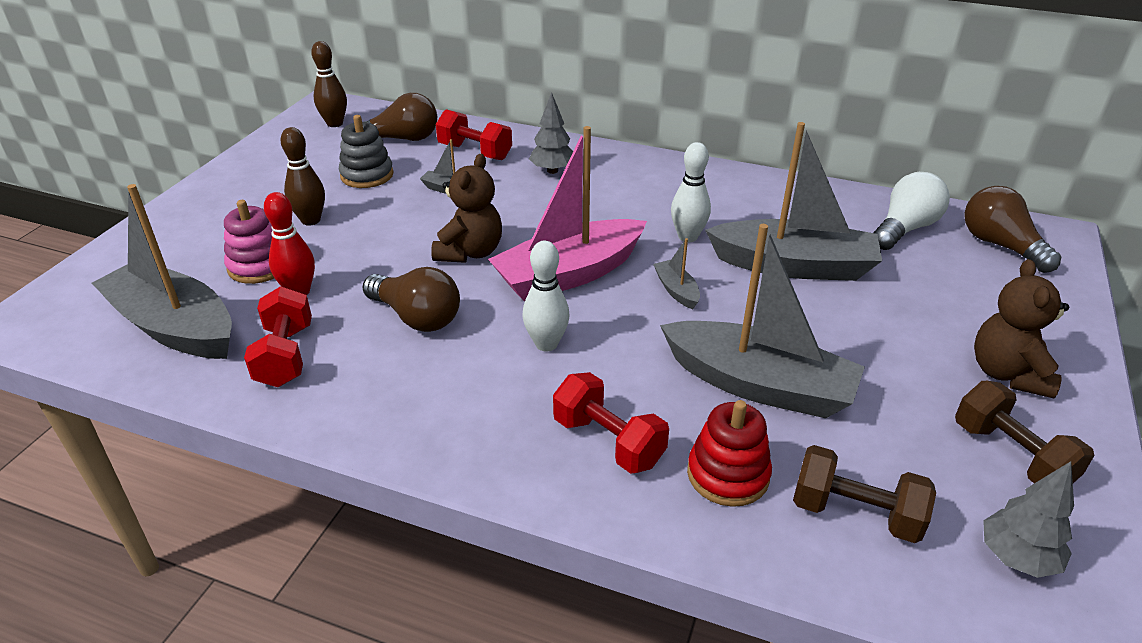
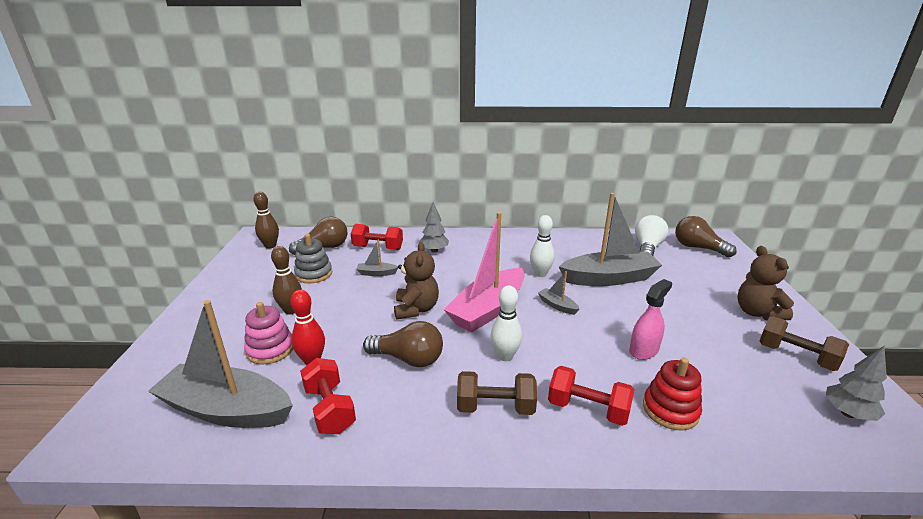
camera: 20 degrees left, 10 degrees down
grey boat [660,224,865,418] -> pink spray bottle [629,279,672,360]
brown dumbbell [793,445,936,543] -> brown dumbbell moved to [457,371,537,415]

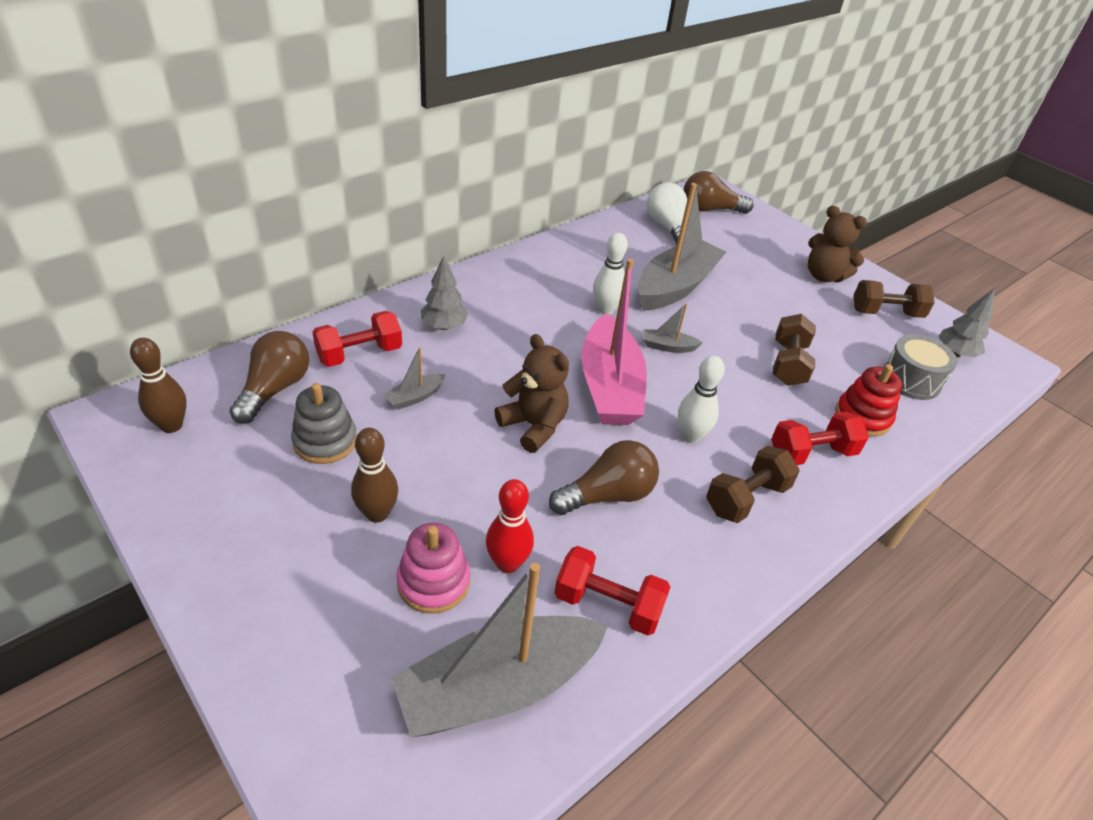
camera: 45 degrees left, 15 degrees up
pink spray bottle [629,279,672,360] -> brown dumbbell [773,314,816,386]
none -> grey drum [884,334,957,400]

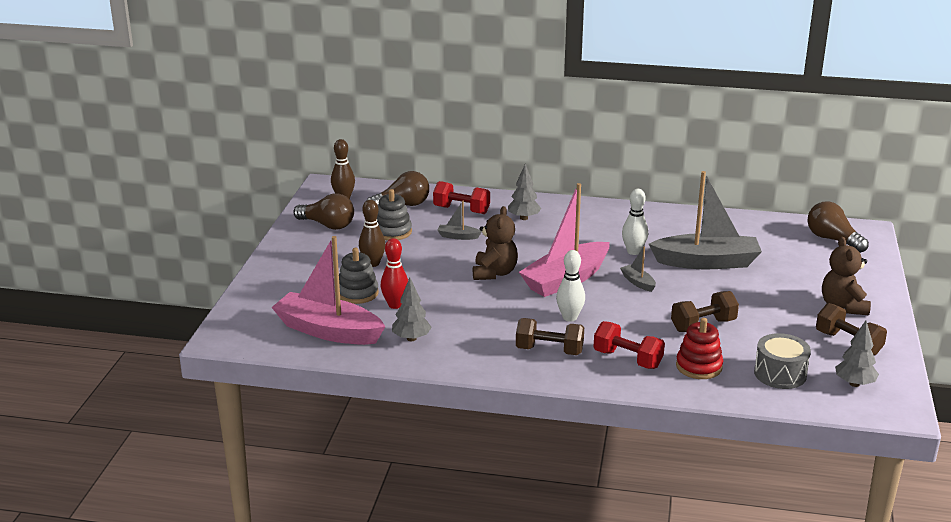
camera: 55 degrees right, 15 degrees down
grey boat [391,563,608,737] -> pink boat [271,236,386,345]
pink stacking toy [396,523,470,614] -> grey stacking toy [339,248,379,304]
brown light bulb [549,440,659,515] -> brown light bulb moved to [293,193,354,230]
red dumbbell [554,546,670,636] -> grey tree [392,278,432,341]
white light bulb [647,182,687,244] -> none

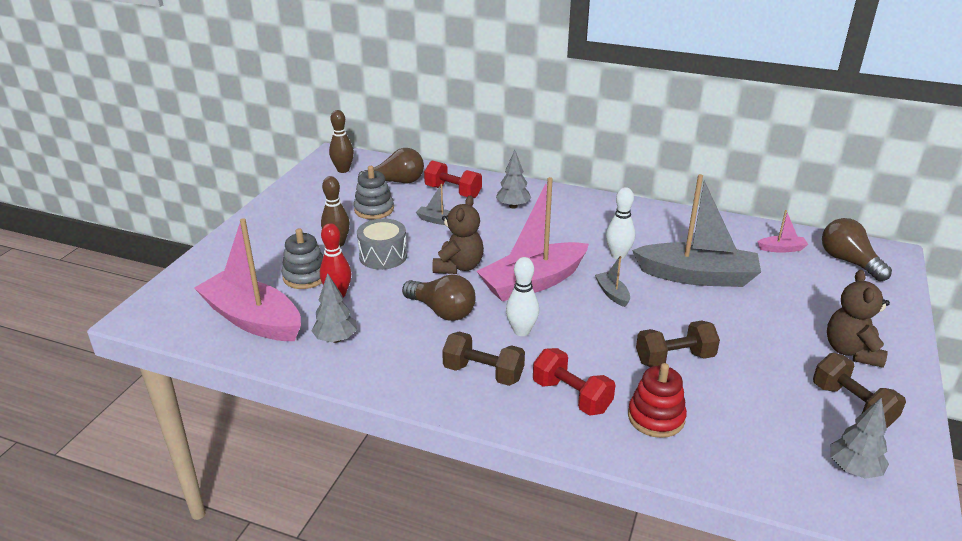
camera: 10 degrees right, 5 degrees up
brown light bulb [293,193,354,230] -> brown light bulb moved to [402,274,476,321]
grey drum [754,333,811,389] -> grey drum moved to [357,218,407,270]
none -> pink boat [758,210,808,253]

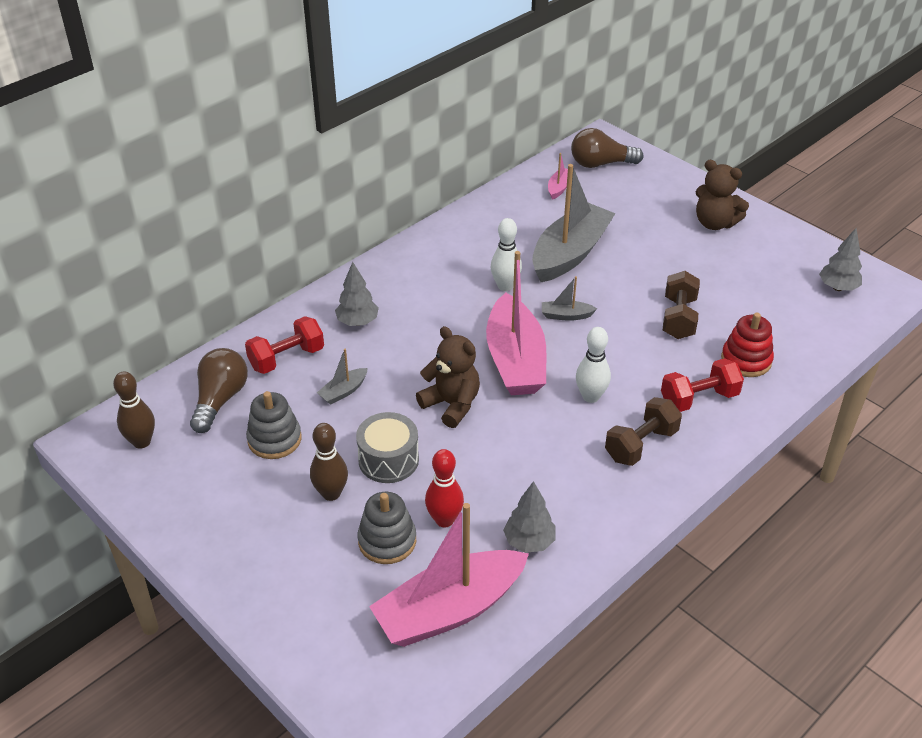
camera: 65 degrees left, 10 degrees up
brown light bulb [402,274,476,321] -> none
brown dumbbell [813,353,906,428] -> none

